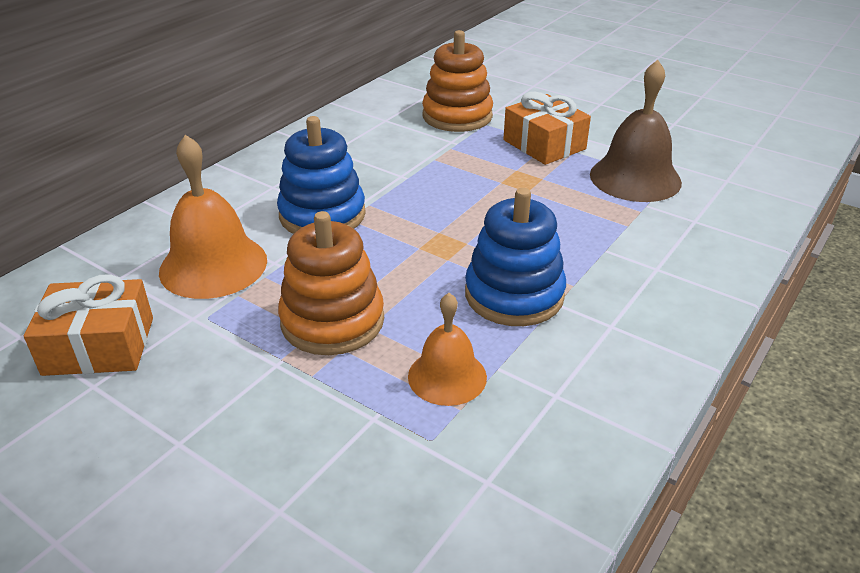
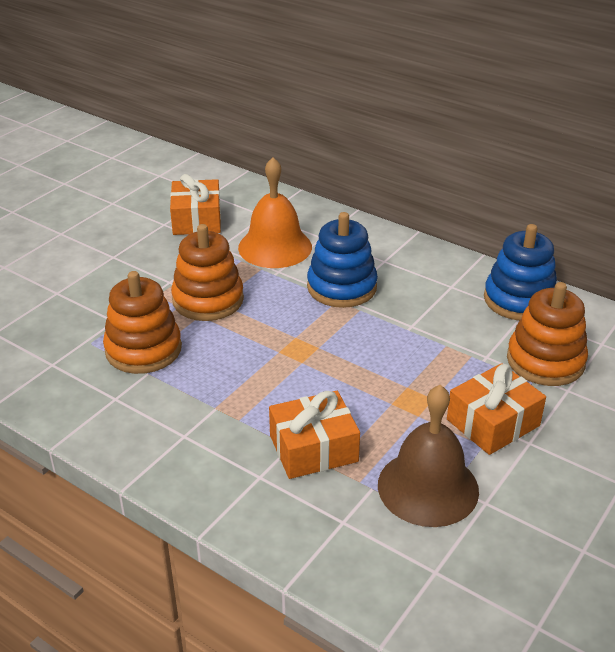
camera: 90 degrees right, 0 degrees up
orange bell [408,293,487,406] -> orange stacking toy [103,271,182,374]
blue stacking toy [465,188,566,326] -> blue stacking toy moved to [484,224,557,321]
none -> orange gift [269,391,360,479]

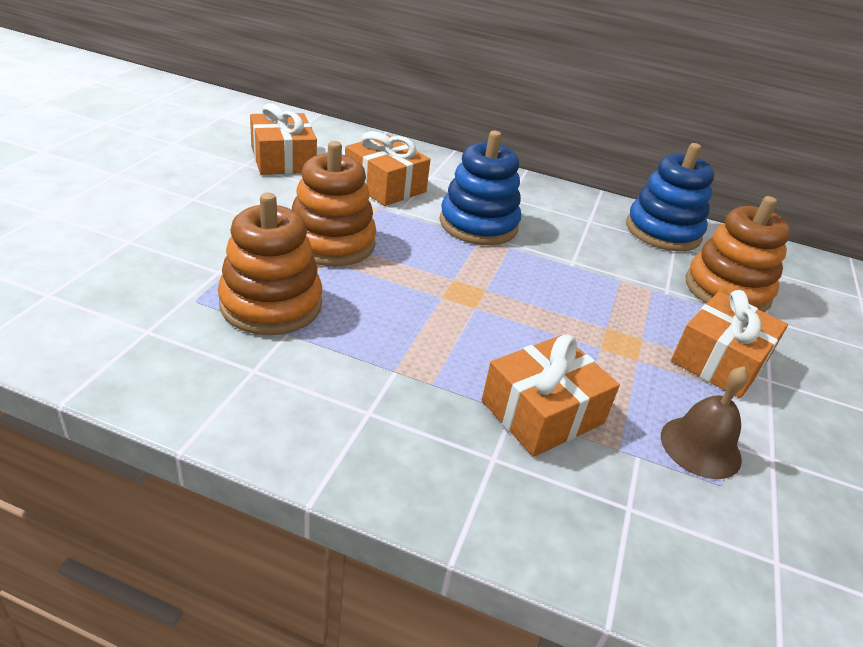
camera: 20 degrees left, 0 degrees up
orange bell [238,157,312,268] -> orange gift [345,131,431,206]
brown bell [378,385,479,527] -> brown bell [661,366,749,479], size x0.63

